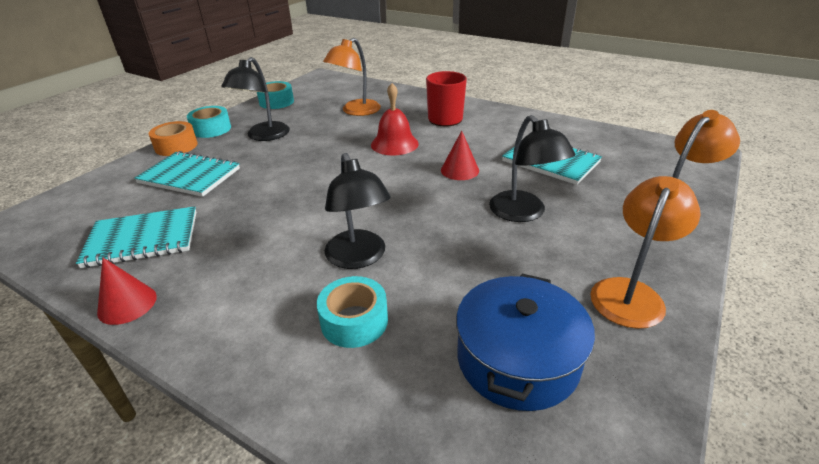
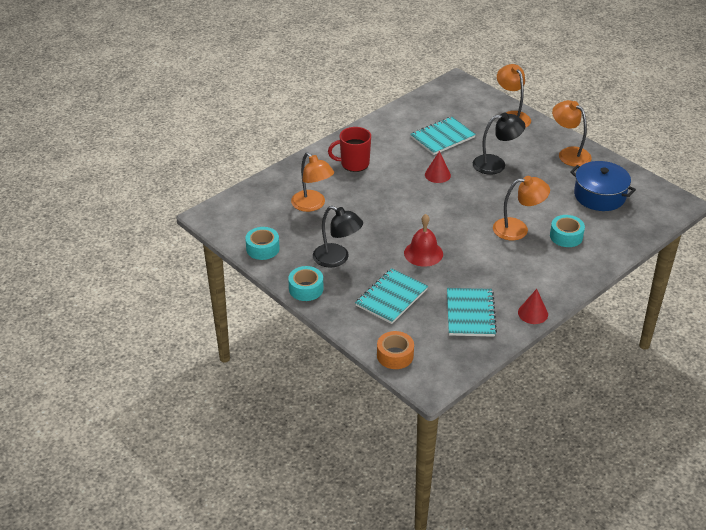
camera: 75 degrees left, 5 degrees up
orange tape [148,121,198,156] -> orange tape moved to [377,331,414,369]
black lamp [325,153,391,269] -> orange lamp [493,176,550,241]
red bell [371,83,419,155] -> red bell moved to [404,214,443,267]

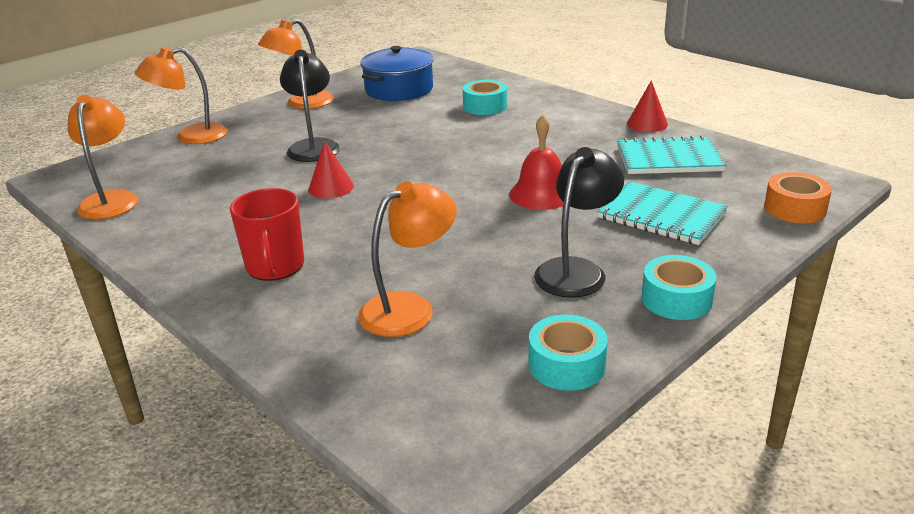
camera: 90 degrees left, 10 degrees down
turquoise notebook [410,117,476,155] -> none
orange lamp [493,176,550,241] -> orange lamp moved to [68,95,138,220]

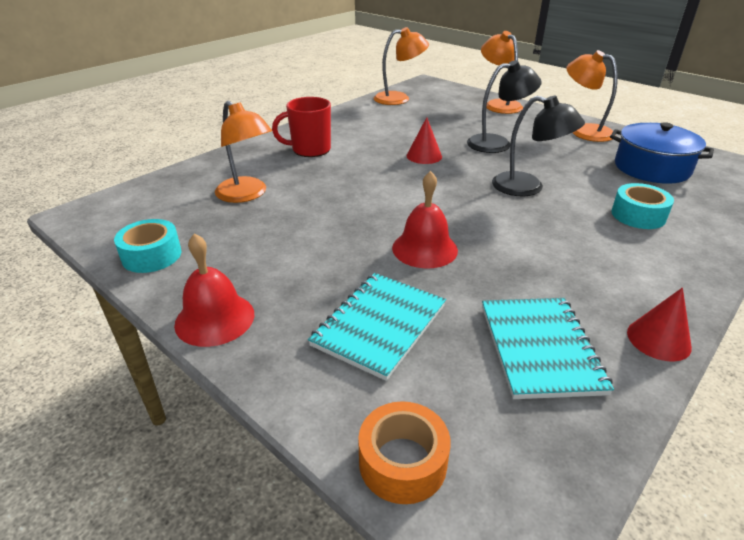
camera: 85 degrees right, 5 degrees up
black lamp [534,147,624,298] -> black lamp moved to [492,96,585,196]
turquoise tape [642,255,717,320] -> red bell [174,233,254,347]

